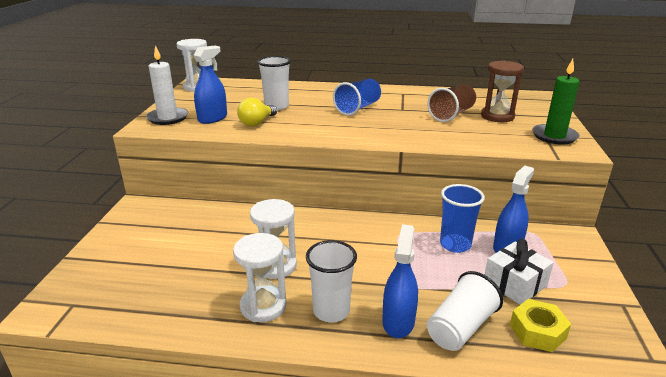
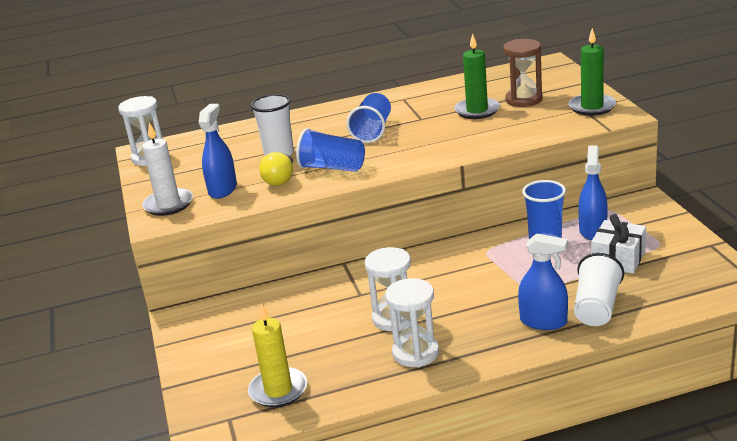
camera: 20 degrees left, 0 degrees up
white cup [306,240,357,322] -> none
blue spray bottle [382,224,418,338] -> blue spray bottle turned 120 degrees clockwise [518,233,568,330]
brown cup [427,84,476,122] -> green candle [454,34,500,119]
yellow nut [510,299,571,352] -> none
none -> yellow candle [248,303,307,408]
none -> blue cup [296,128,365,172]

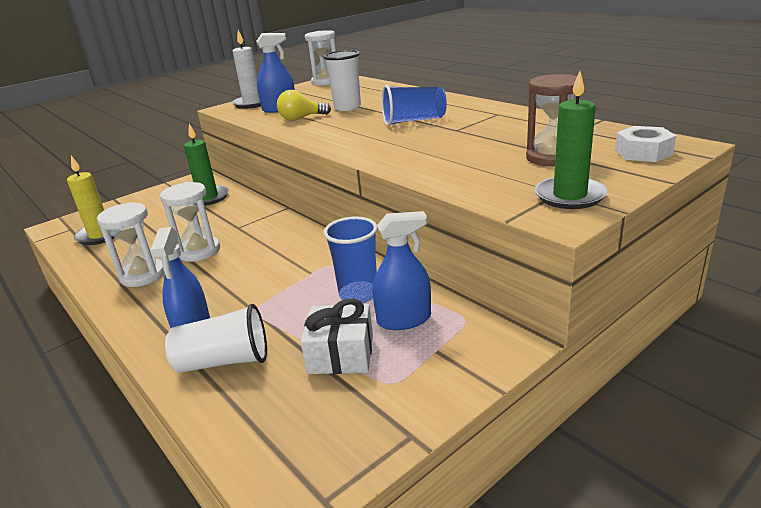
camera: 65 degrees right, 0 degrees up
blue cup [296,128,365,172] -> none
green candle [454,34,500,119] -> green candle moved to [184,124,229,206]
none -> white nut [615,126,676,162]

